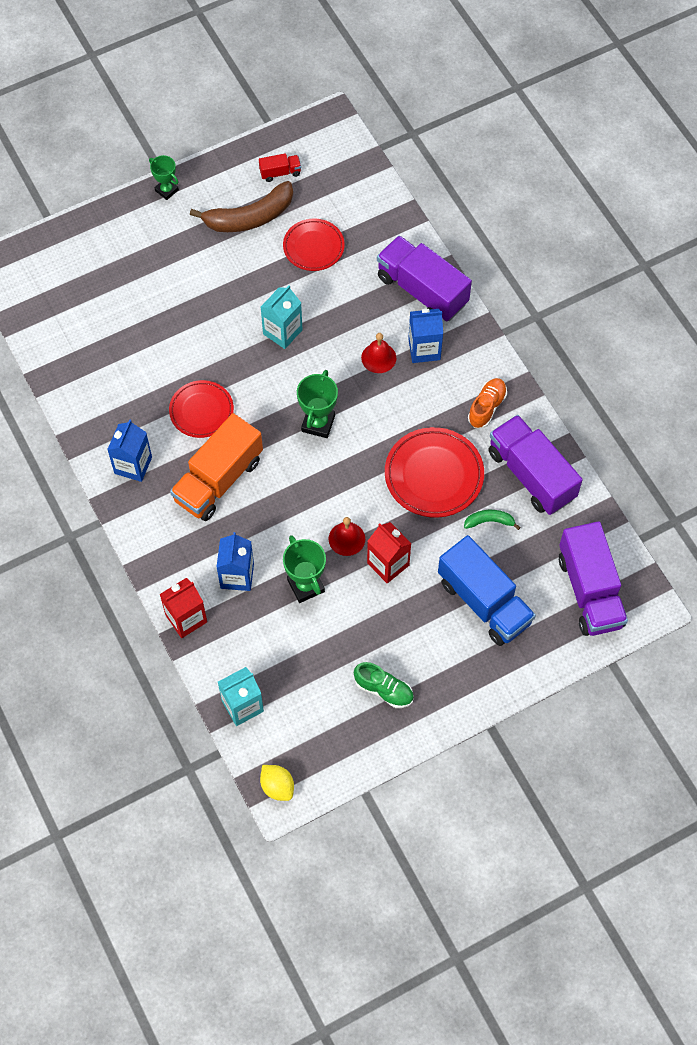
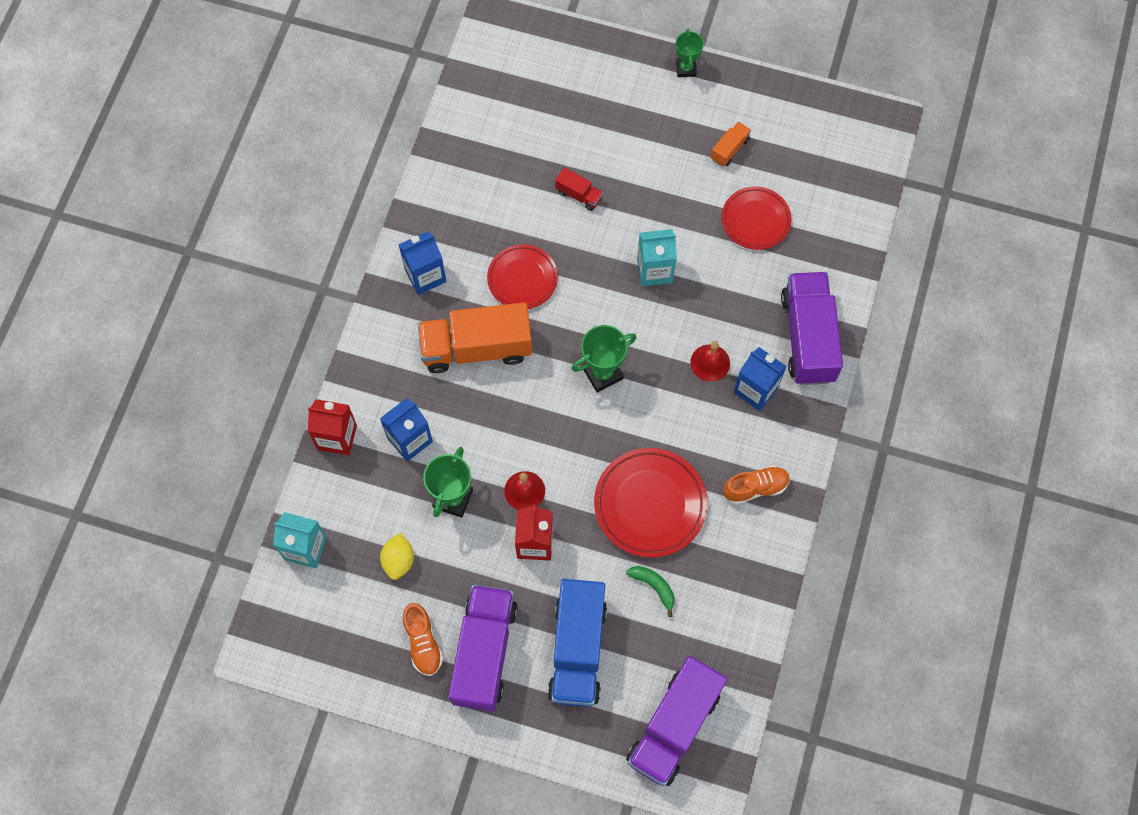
camera: 45 degrees right, 5 degrees up
brown banana [190,181,293,232] -> orange truck [711,122,751,167]
red truck [259,153,301,182] -> red truck moved to [555,167,603,211]
yellow lemon [260,765,294,801] -> yellow lemon moved to [380,533,414,580]
green shoe [354,662,414,708] -> orange shoe [403,603,443,676]
purple truck [488,415,583,515] -> purple truck moved to [448,585,518,712]

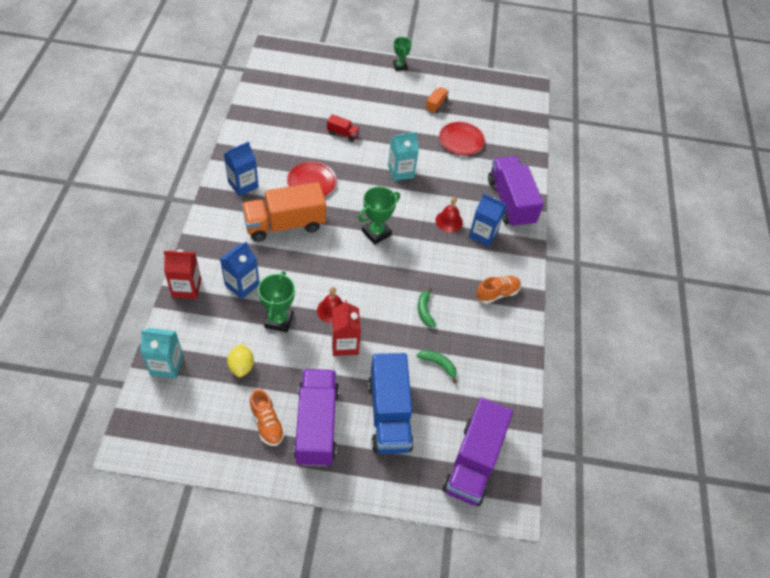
camera: 15 degrees left, 15 degrees down
red plate [594,448,707,558] -> green banana [418,288,436,327]

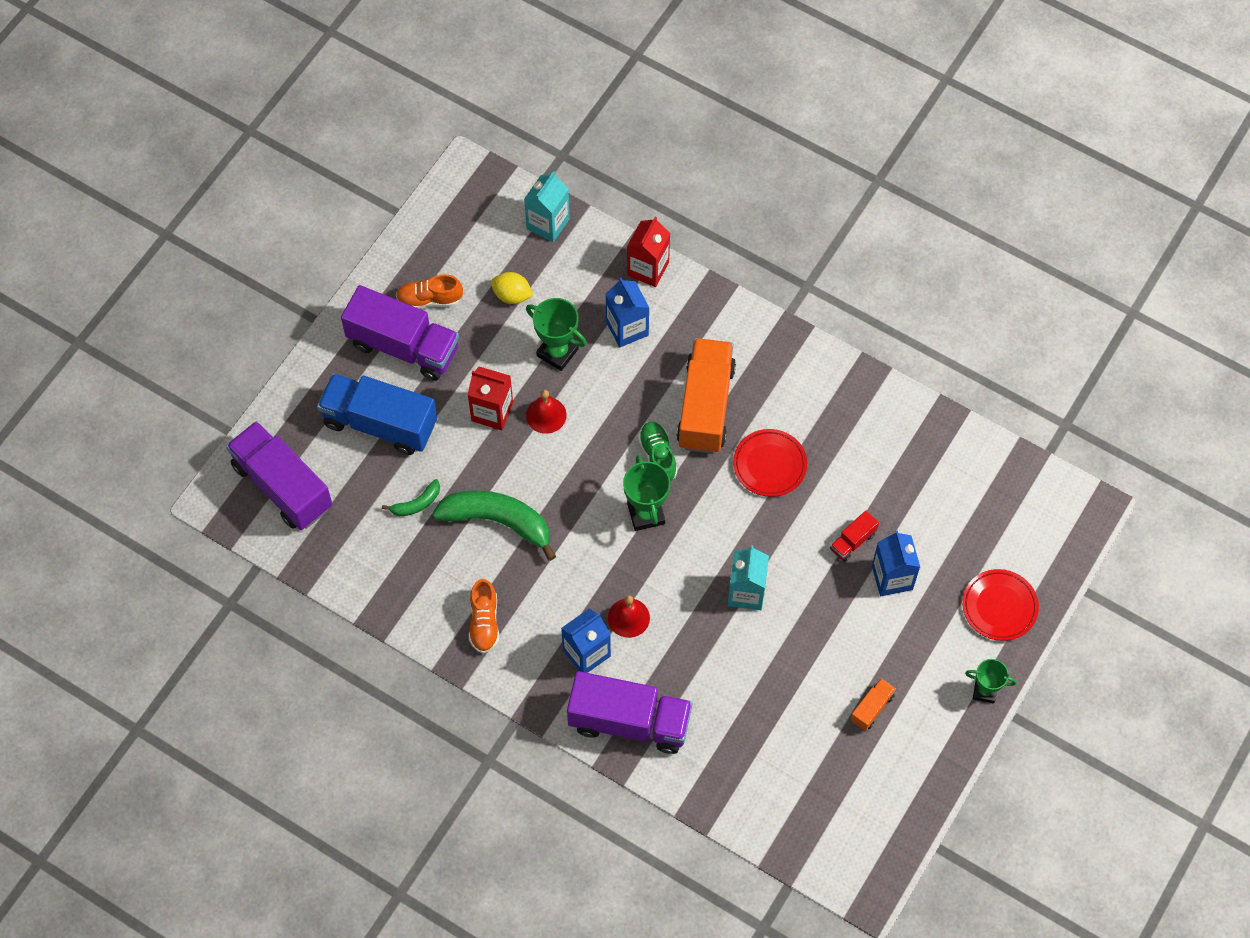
camera: 120 degrees right, 10 degrees up
blue carton [224,141,259,196] -> blue carton moved to [872,530,920,596]
green banana [418,288,436,327] -> green banana [432,490,556,561], size x2.07
orange truck [426,87,449,114] -> orange truck turned 105 degrees counterclockwise [850,678,896,731]
red plate [439,122,485,155] -> red plate moved to [962,569,1039,641]
none -> green shoe [638,422,677,482]

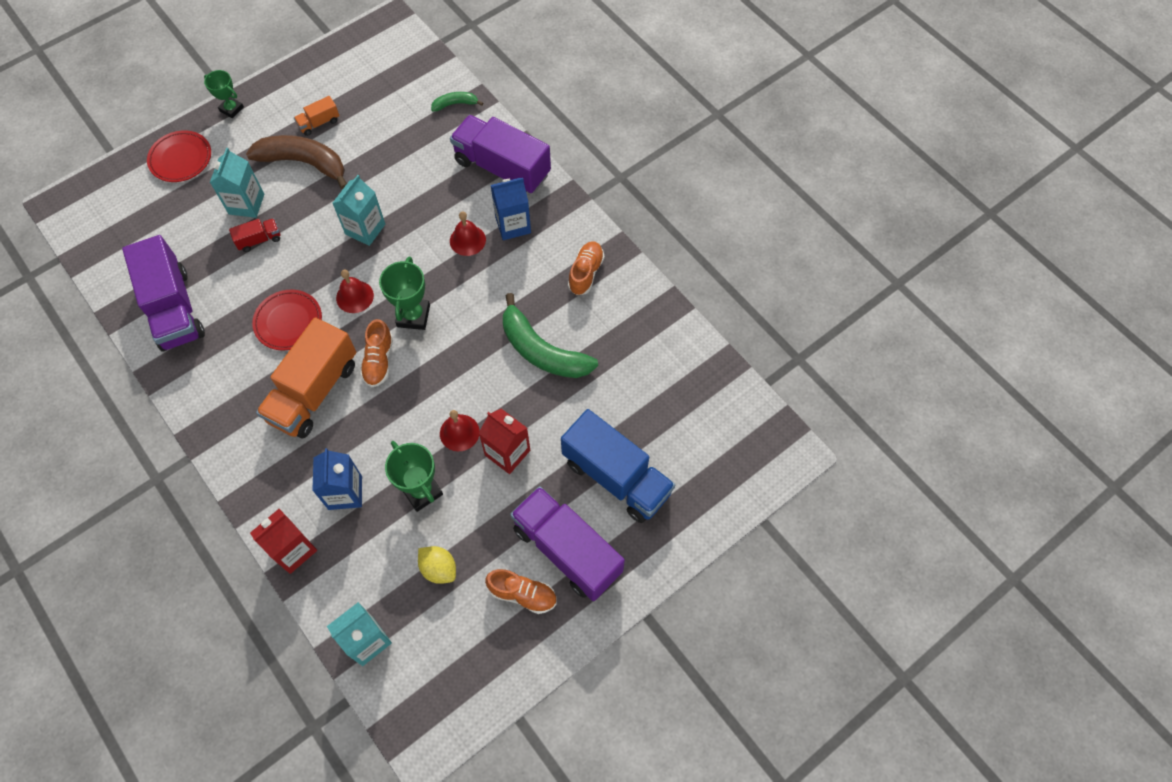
camera: 160 degrees left, 0 degrees up
purple truck [226,421,332,530] -> purple truck moved to [122,235,205,351]
green banana [382,479,440,516] -> green banana moved to [431,92,483,112]
green shoe [638,422,677,482] -> orange shoe [360,319,393,387]
blue carton [872,530,920,596] -> turquoise carton [210,148,264,218]
none -> brown banana [246,135,347,190]
none -> red bell [336,270,374,313]

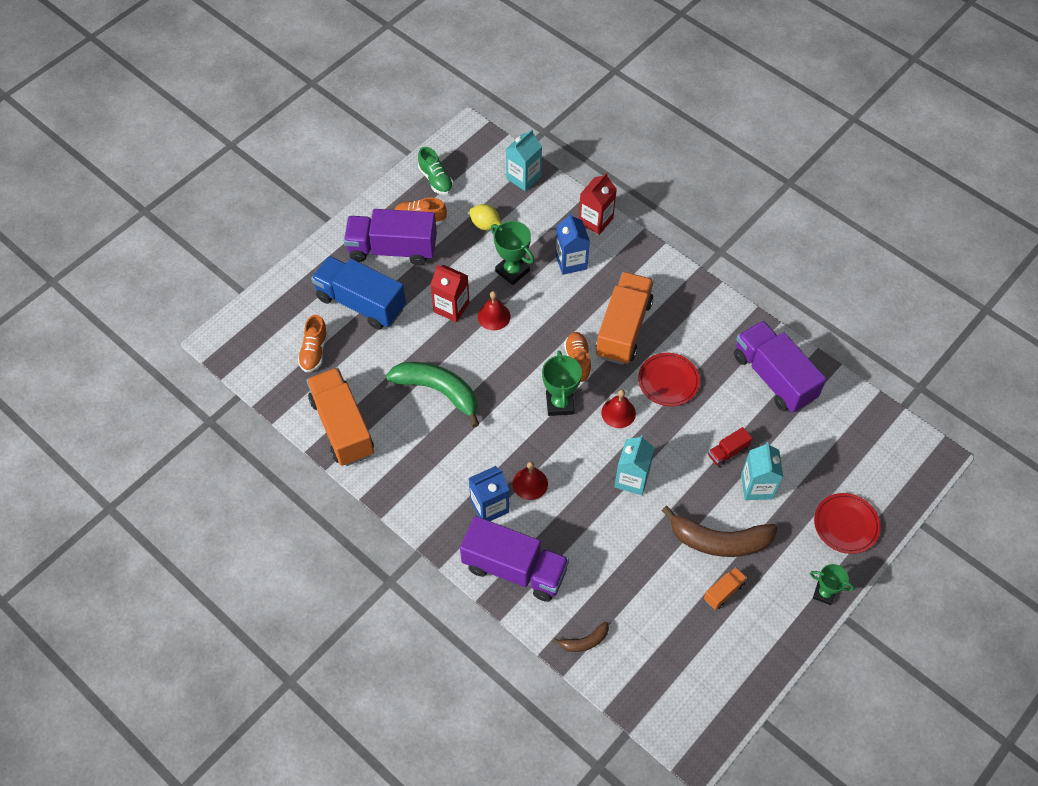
camera: 170 degrees right, 5 degrees down
green banana [431,92,483,112] -> brown banana [553,622,609,652]
purple truck [510,486,625,601] -> purple truck turned 150 degrees clockwise [344,209,437,266]
orange shoe [568,241,604,295] -> orange shoe moved to [298,315,328,372]
none -> orange truck [306,368,374,466]
none -> green shoe [418,147,454,195]

